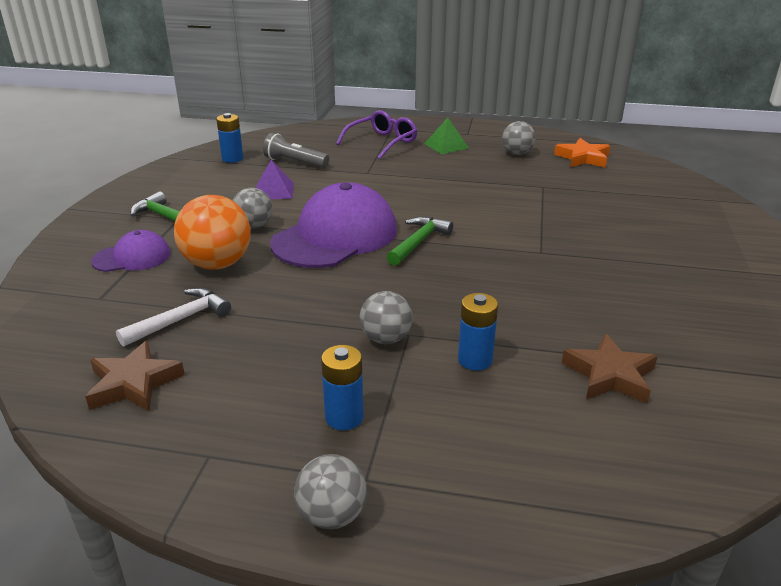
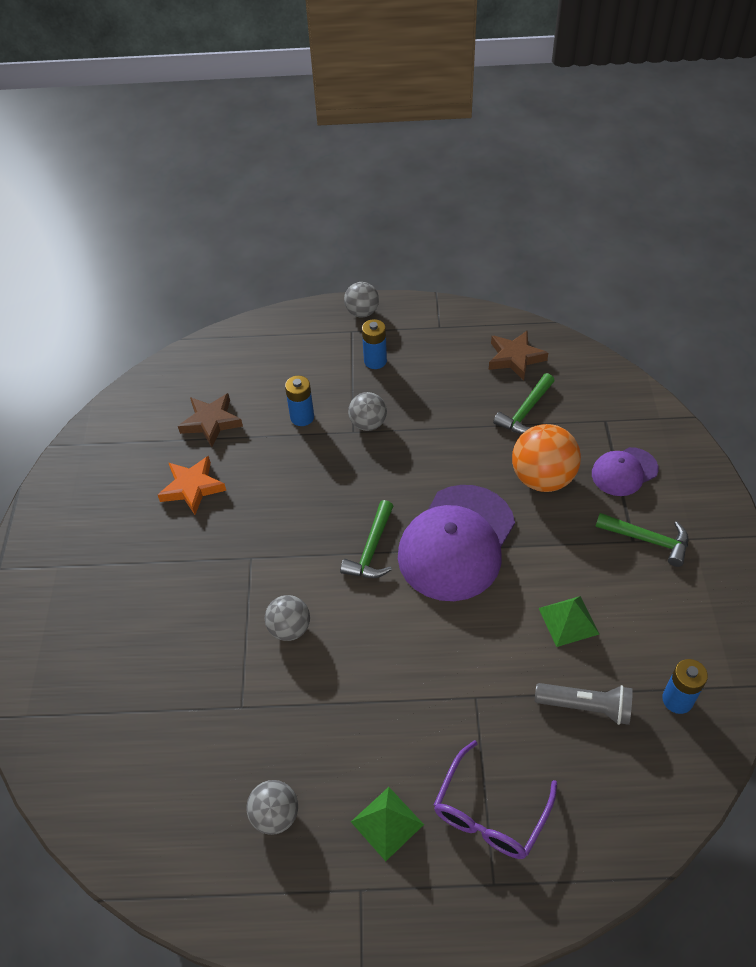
camera: 170 degrees right, 20 degrees up
white hammer [116,288,231,347] -> green hammer [493,373,555,434]
grey ball [233,188,273,229] -> grey ball moved to [265,595,310,641]
purple pyramid [256,160,294,199] -> green pyramid [539,596,599,647]
orange star [554,138,610,168] -> orange star moved to [158,456,226,515]

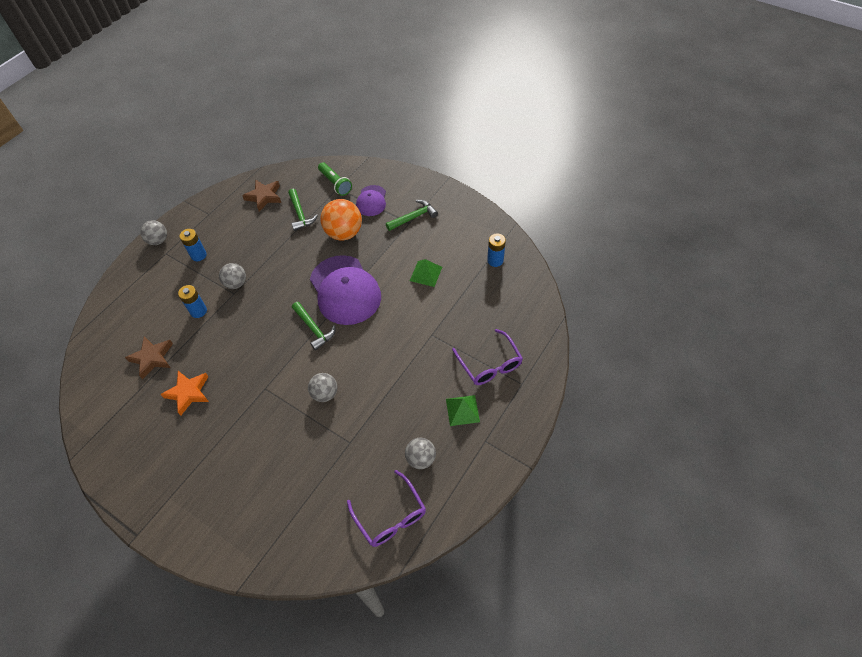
camera: 55 degrees left, 5 degrees up
grey flashlight [535,683,633,725] -> none
none -> green flashlight [318,162,352,196]
none -> purple glasses [347,470,426,547]

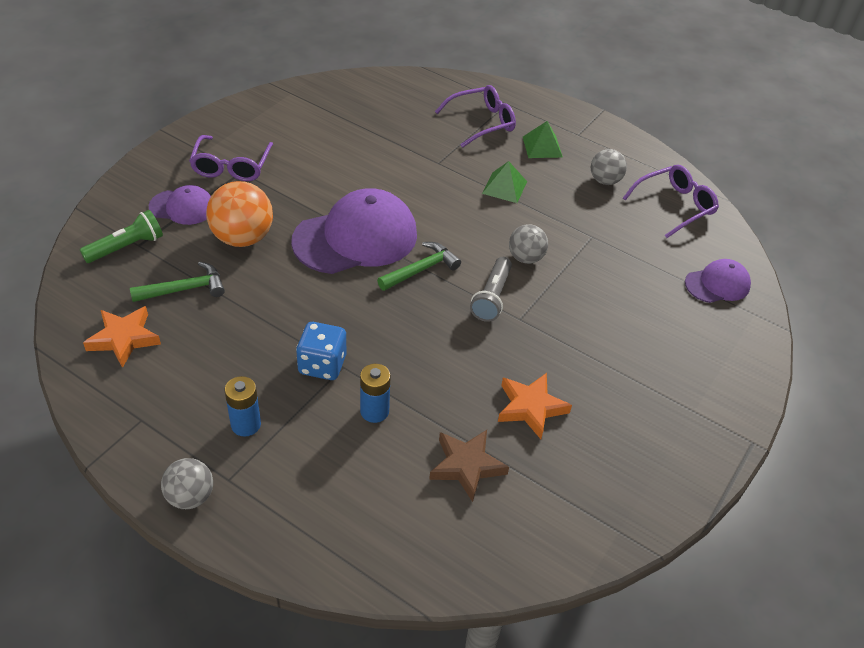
camera: 95 degrees left, 10 degrees down
grey ball [219,263,246,289] -> blue dice [296,322,347,380]
brown star [242,180,281,212] -> orange star [83,306,161,368]
green hammer [386,200,438,231] -> purple glasses [189,135,273,181]
green pyramid [410,259,442,287] -> green pyramid moved to [482,161,527,203]
blue battery [487,233,506,267] -> none
none -> grey flashlight [470,257,512,322]
none -> purple cap [685,259,751,303]

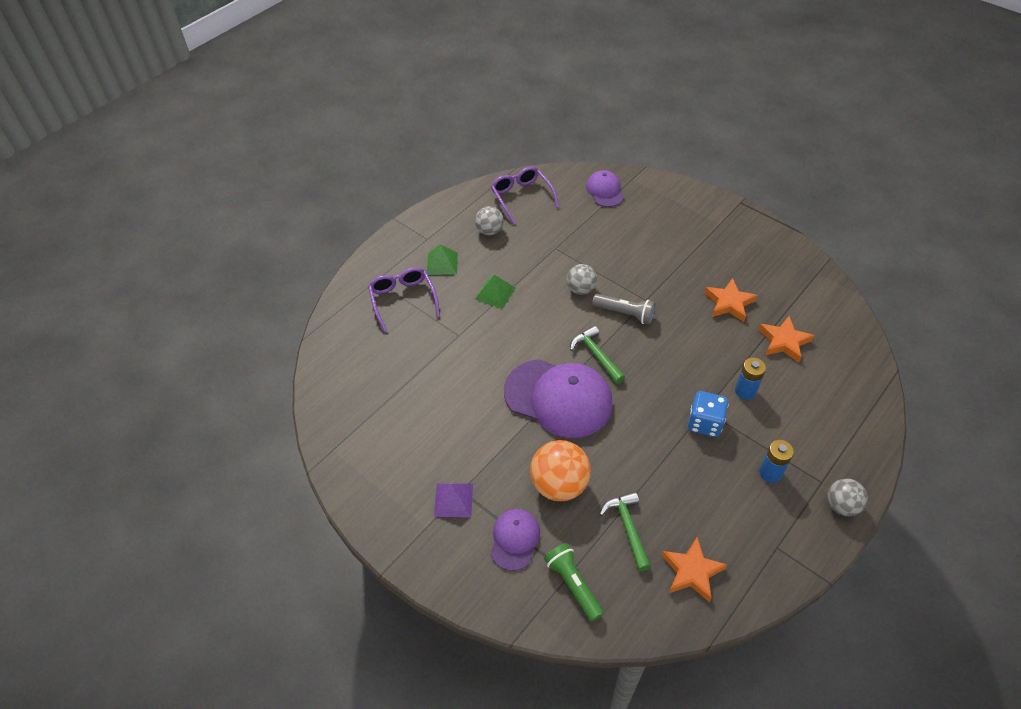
camera: 80 degrees left, 5 degrees up
purple glasses [189,135,273,181] -> purple pyramid [434,483,473,517]
purple cap [291,188,417,274] -> purple cap turned 135 degrees clockwise [504,359,613,438]
brown star [429,430,509,502] -> orange star [758,316,814,363]

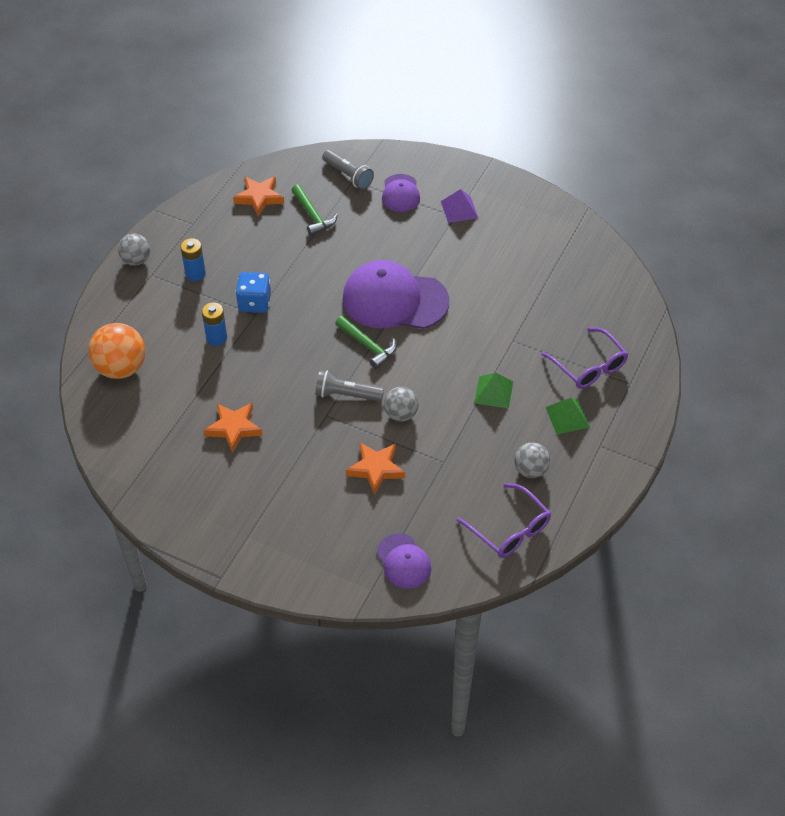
camera: 165 degrees right, 0 degrees up
orange ball [530,440,591,501] -> orange ball moved to [88,323,145,379]
green flashlight [544,543,604,622] -> grey flashlight [322,150,374,189]
orange star [758,316,814,363] -> orange star moved to [346,443,405,495]

